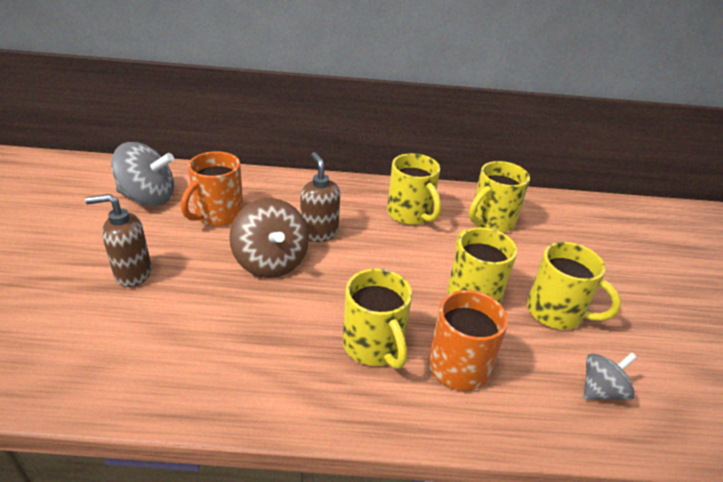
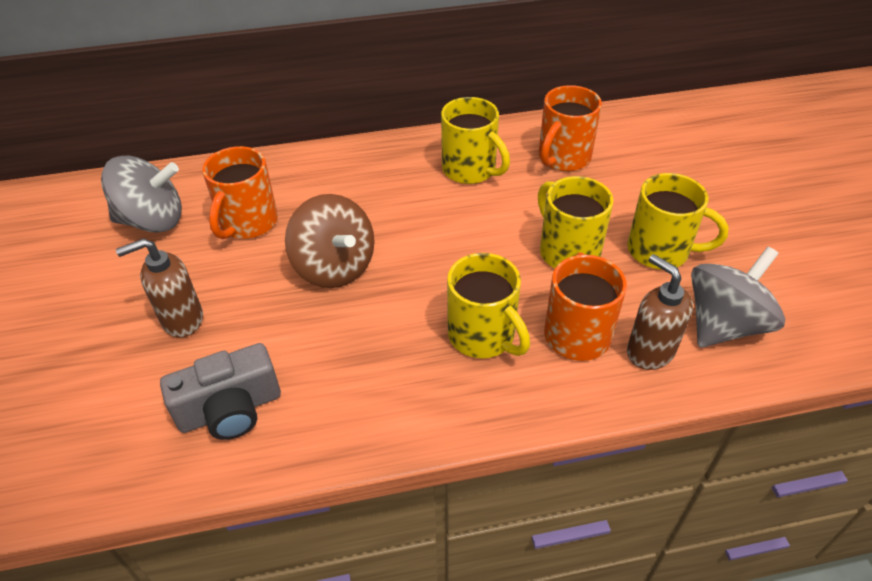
camera: 10 degrees left, 10 degrees up
brown soap dispenser [300,152,340,242] -> brown soap dispenser moved to [627,254,693,370]
yellow mug [469,161,530,233] -> orange mug [539,85,602,171]
grey spinning top [584,352,637,400] -> grey spinning top [691,247,785,347], size x1.71
none -> grey camera [160,343,281,440]

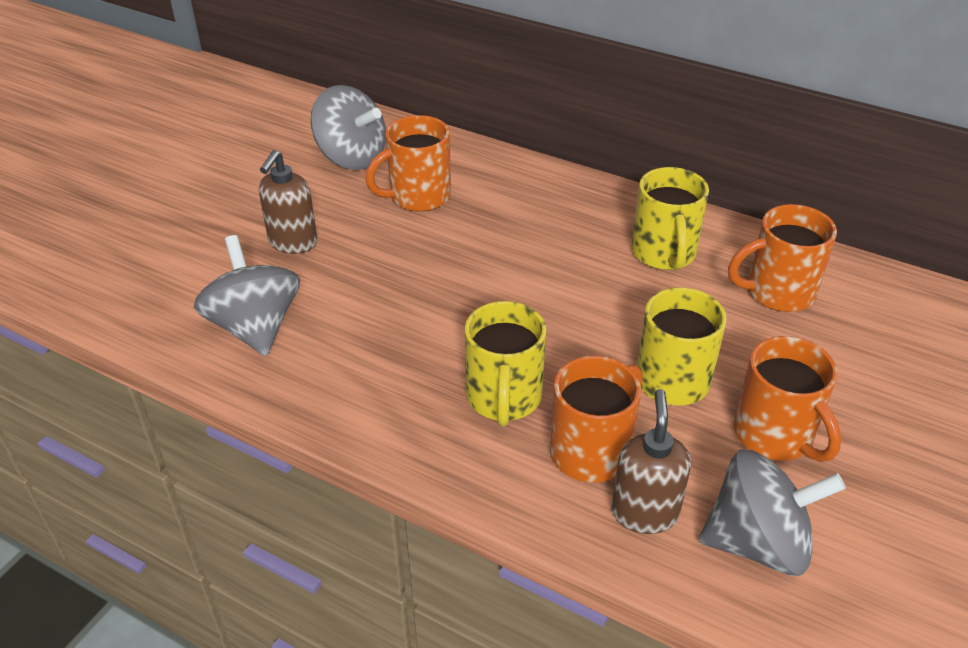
camera: 40 degrees right, 5 degrees down
brown soap dispenser [116,238,203,338] -> brown soap dispenser turned 90 degrees counterclockwise [259,150,317,254]
grey camera [160,343,281,440] -> grey spinning top [194,235,300,356]
brown spinning top [285,194,375,288] -> none
yellow mug [627,173,729,269] -> orange mug [734,336,841,462]

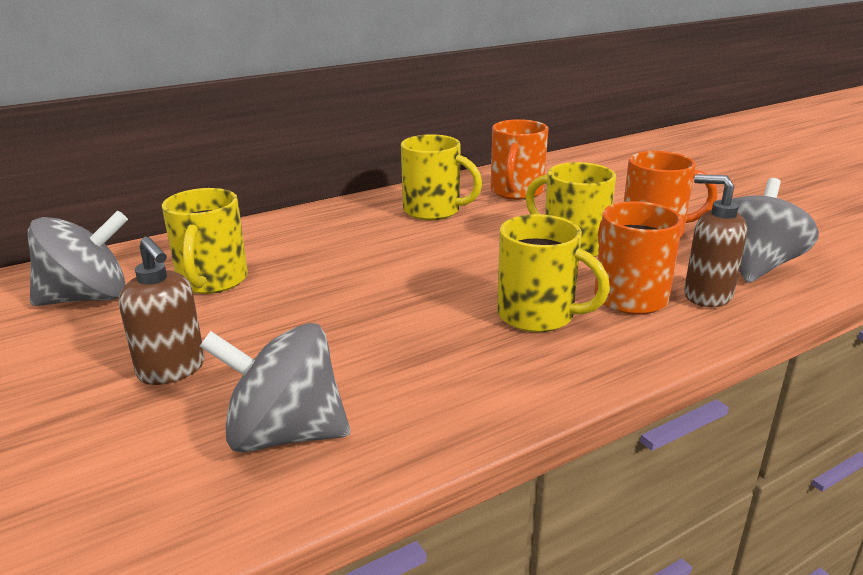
camera: 60 degrees left, 15 degrees down
orange mug [365,115,451,212] -> yellow mug [162,188,248,294]

